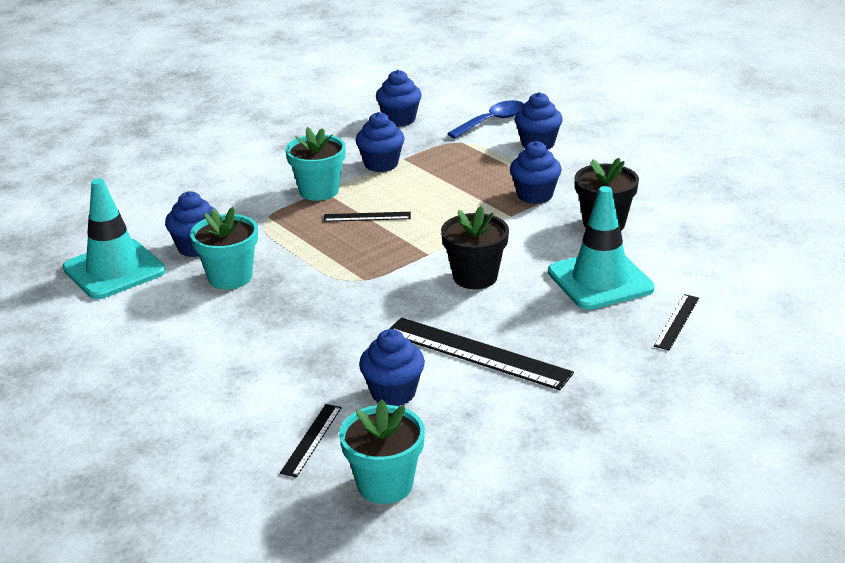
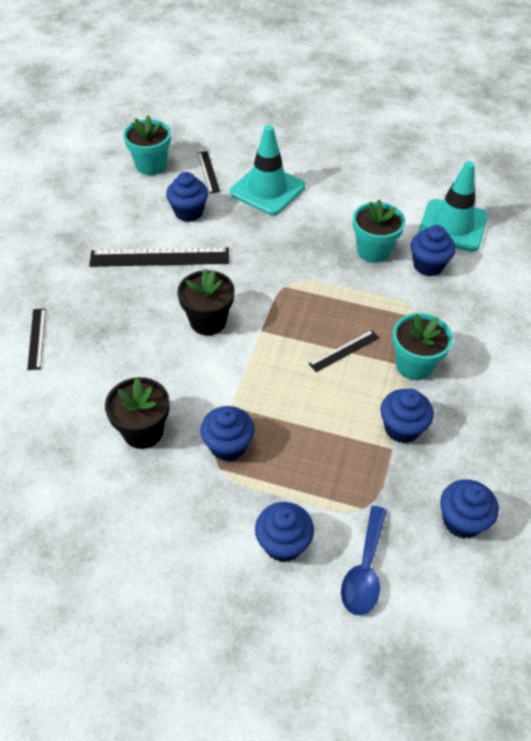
camera: 145 degrees right, 20 degrees up
turquoise traffic cone [548,186,655,310] -> turquoise traffic cone moved to [230,125,305,215]

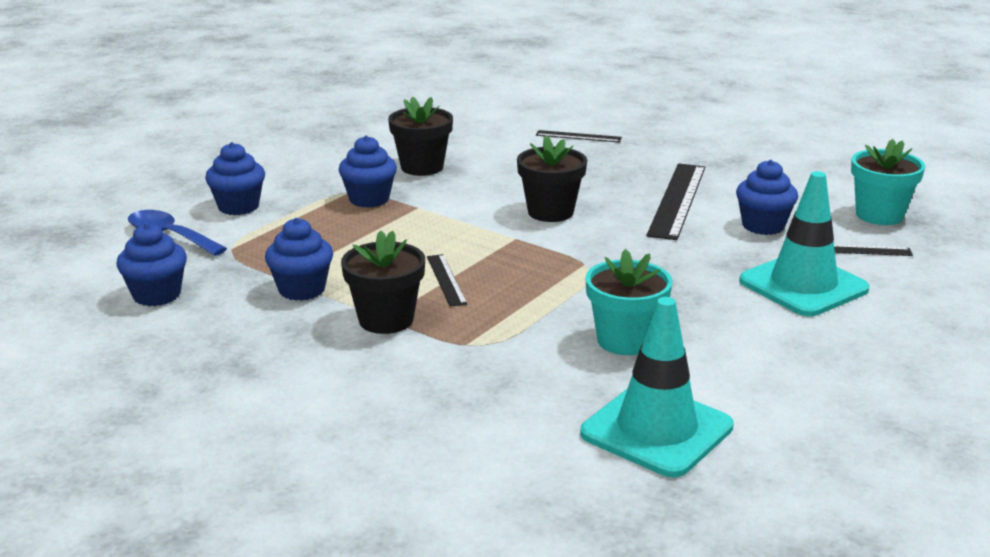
camera: 110 degrees right, 25 degrees down
turquoise flower pot [392,313,453,380] -> black flower pot [341,231,425,334]
blue cupcake [411,225,456,276] -> none

